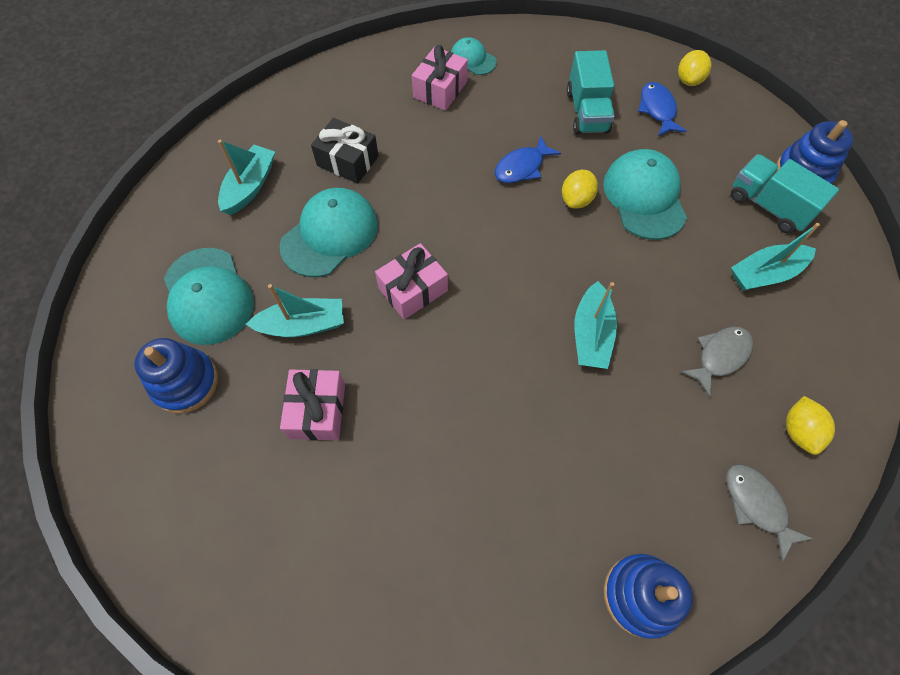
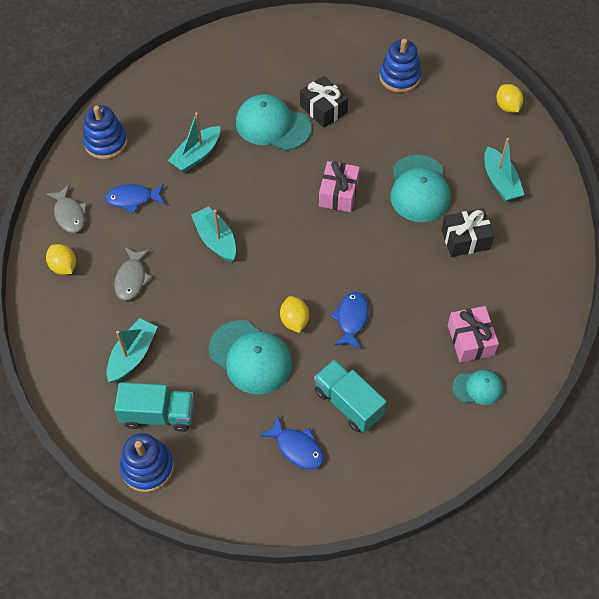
camera: 140 degrees right, 5 degrees down
turquoise cap [164,248,254,345] -> turquoise cap moved to [236,94,311,151]
turquoise boat [246,284,344,337] -> turquoise boat moved to [168,112,220,172]
pink gift [280,369,345,441] -> black gift [300,76,348,128]
yellow lemon [678,50,712,86] -> yellow lemon moved to [496,84,523,113]
grey fish [726,464,812,562] -> grey fish turned 45 degrees clockwise [46,185,87,233]
none -> blue fish [105,184,164,213]

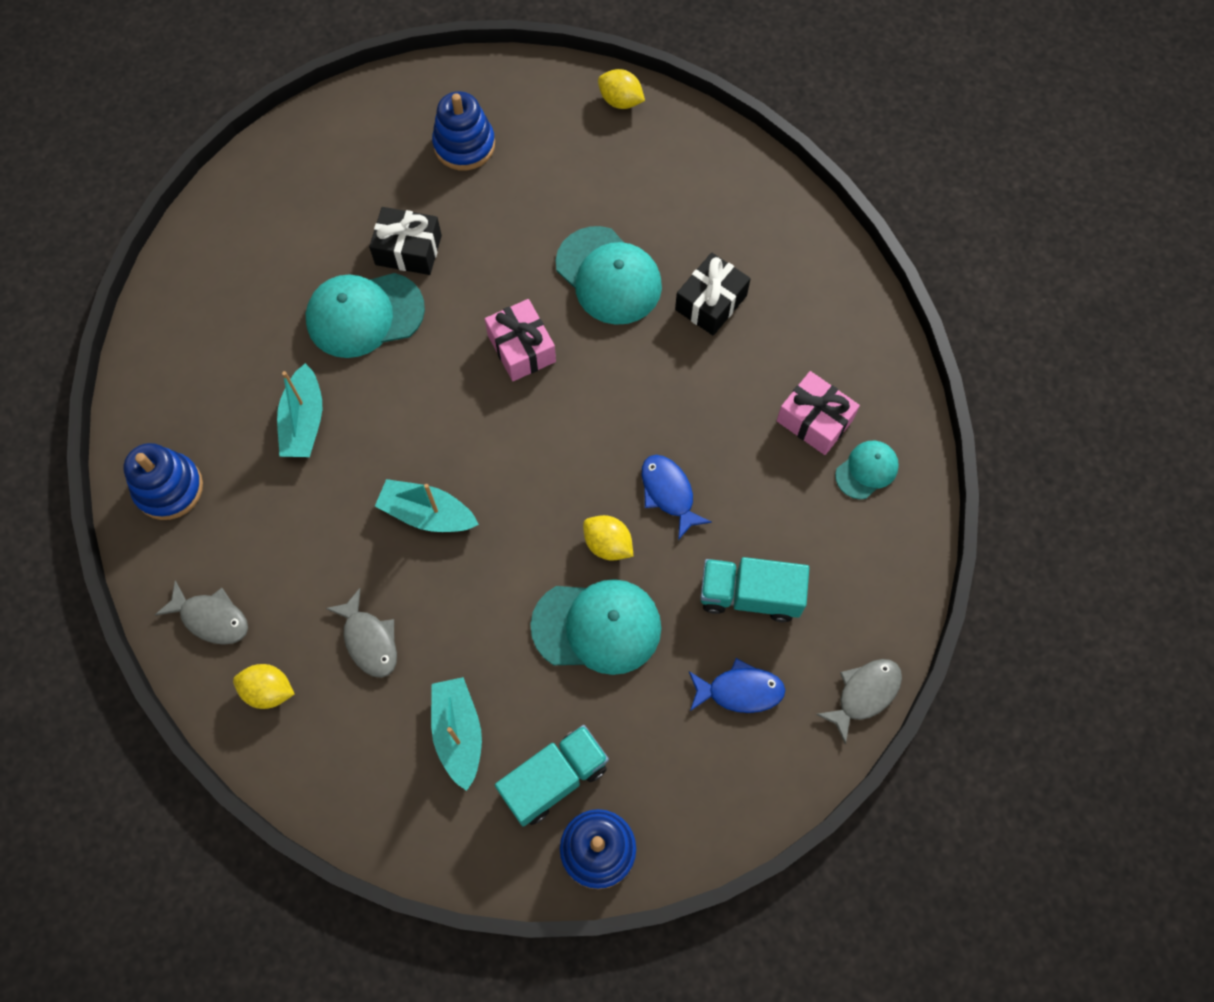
camera: 40 degrees left, 10 degrees up
blue fish [105,184,164,213] -> none
turquoise boat [485,138,525,201] -> none
none -> grey fish [816,659,902,744]

